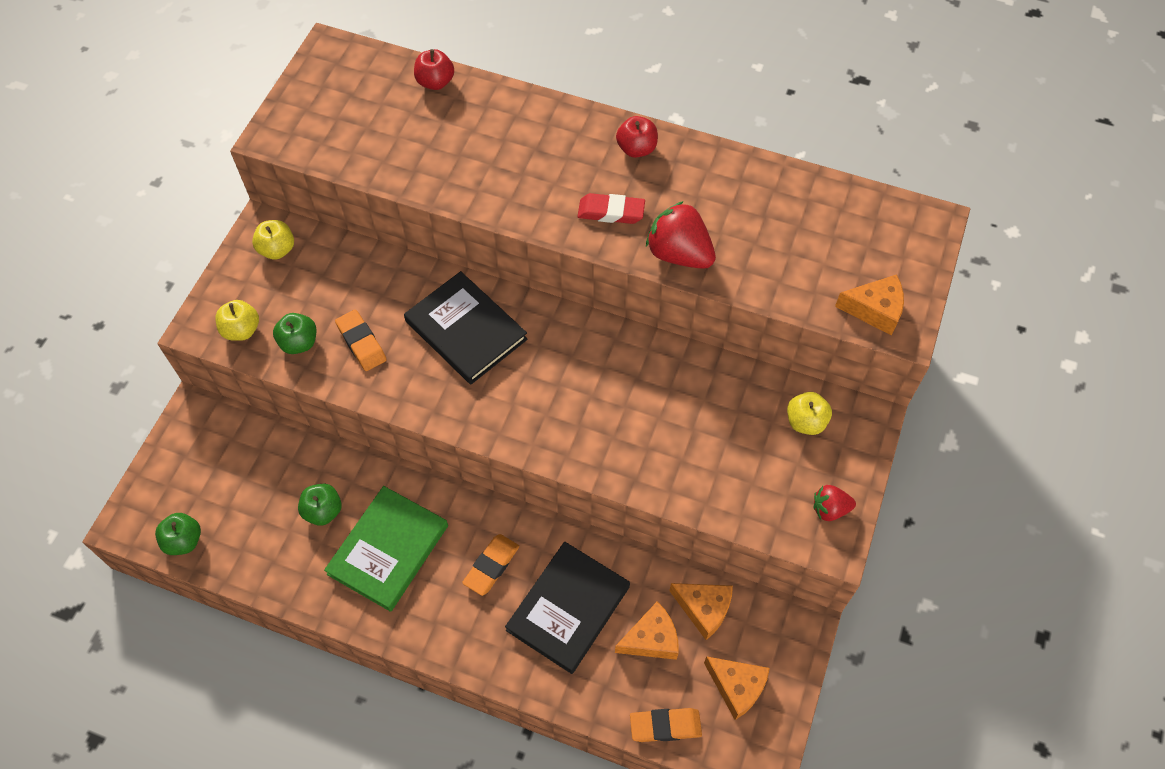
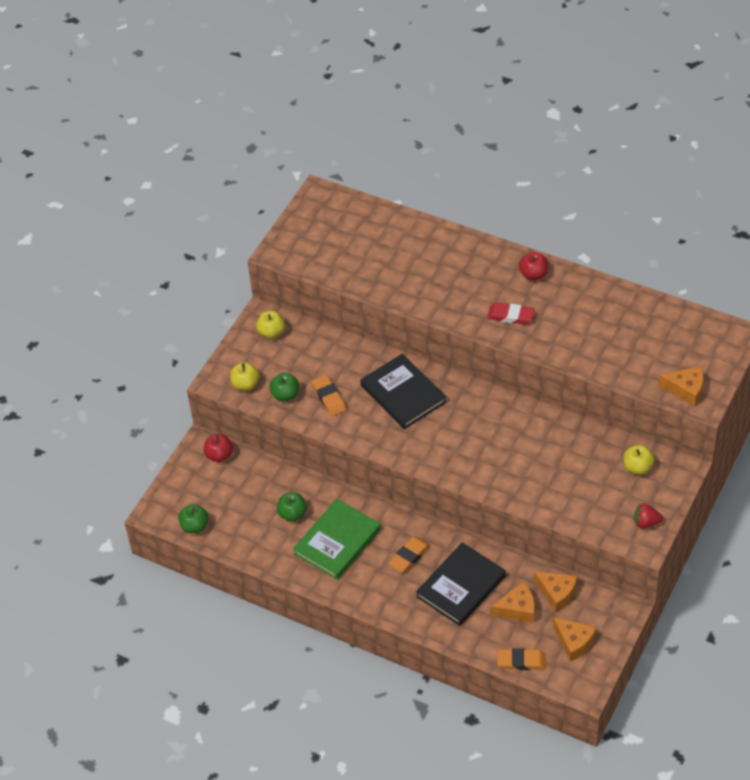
camera: 10 degrees right, 10 degrees down
red apple [414,49,454,90] -> red apple moved to [204,434,233,462]
red strawberry [646,201,716,269] -> none

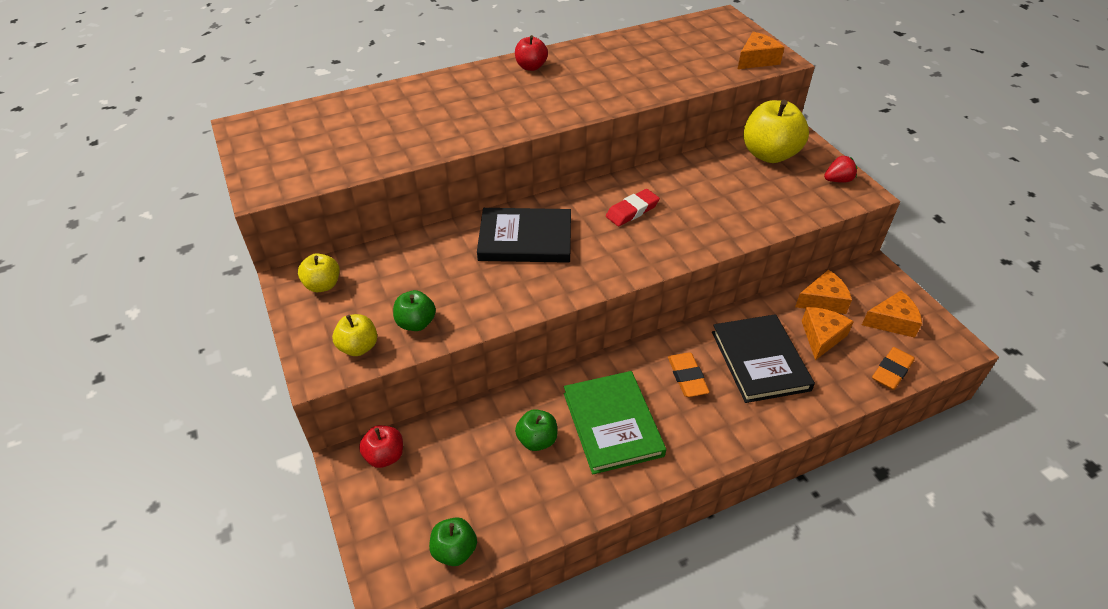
camera: 55 degrees left, 5 degrees down
orange eraser [312,375,346,416] -> none
red eraser [487,302,535,325] -> red eraser moved to [606,189,660,226]
yellow apple [624,445,655,475] -> yellow apple [743,100,809,163], size x1.87
red strawberry [634,504,663,529] -> red strawberry turned 150 degrees counterclockwise [824,156,857,183]

